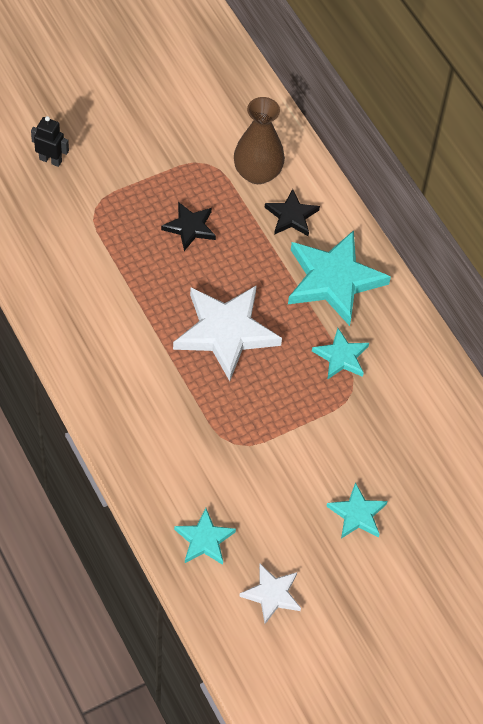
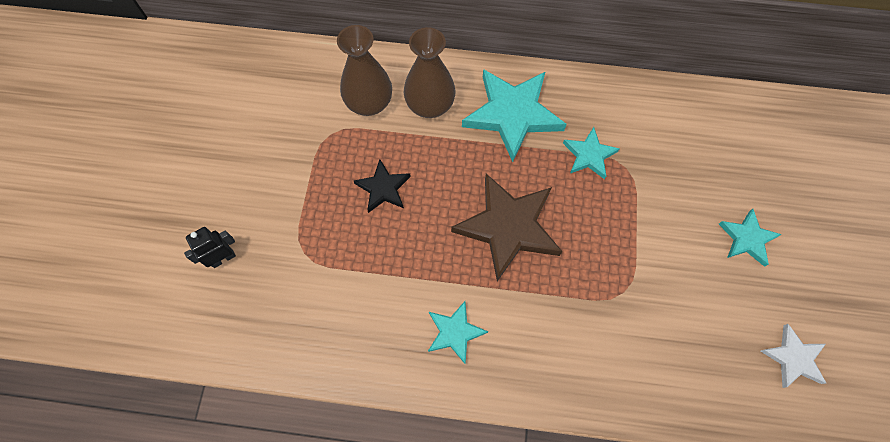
camera: 50 degrees left, 10 degrees up
white star [173,285,282,381] -> brown star [451,174,562,281]
turquoise star [174,508,236,565] -> turquoise star moved to [428,301,488,364]
black star [265,189,320,236] -> brown vase [404,27,456,118]

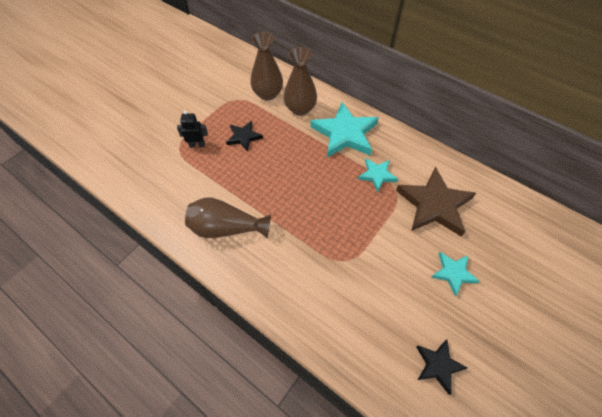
camera: 30 degrees right, 10 degrees down
black robot [184,227,236,268] -> black robot moved to [177,111,208,148]
turquoise star [428,301,488,364] -> brown vase [185,197,271,239]
brown star [451,174,562,281] -> brown star moved to [396,167,476,237]
white star [761,324,826,388] -> black star [416,339,468,395]

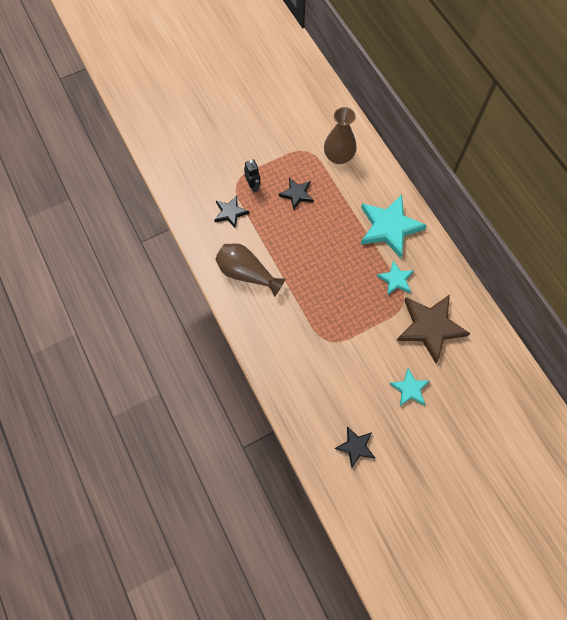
camera: 25 degrees right, 10 degrees up
black robot [177,111,208,148] -> black robot turned 45 degrees clockwise [244,160,261,193]
brown vase [284,47,317,116] -> none
none -> black star [214,196,249,229]

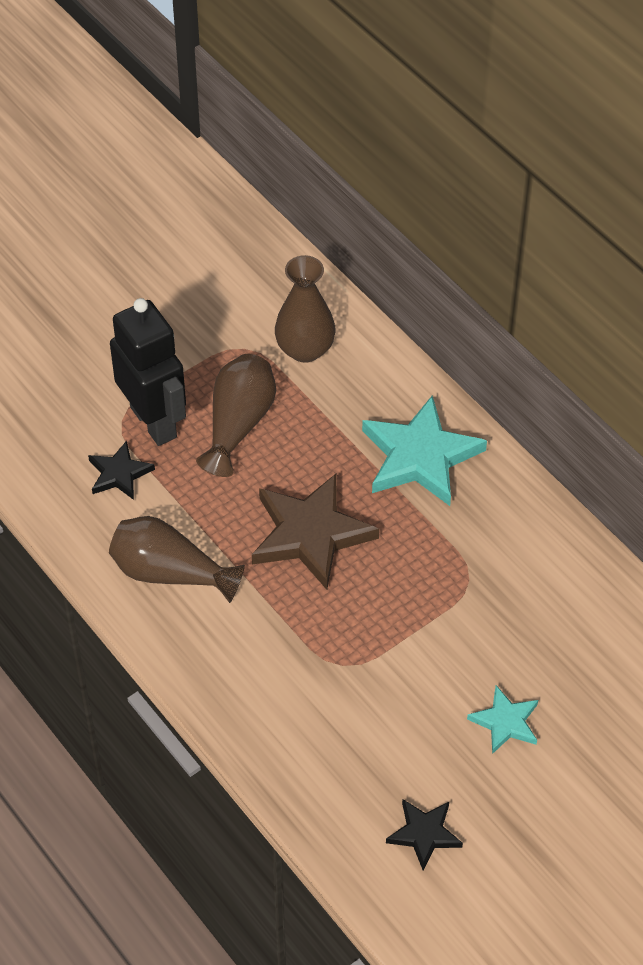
camera: 10 degrees left, 15 degrees down
black robot [244,160,261,193] -> black robot [110,298,186,446], size x2.20
black star [279,178,313,210] -> brown vase [196,354,276,477]
turquoise star [377,260,414,296] -> none
brown star [396,294,470,363] -> brown star moved to [252,474,379,590]

